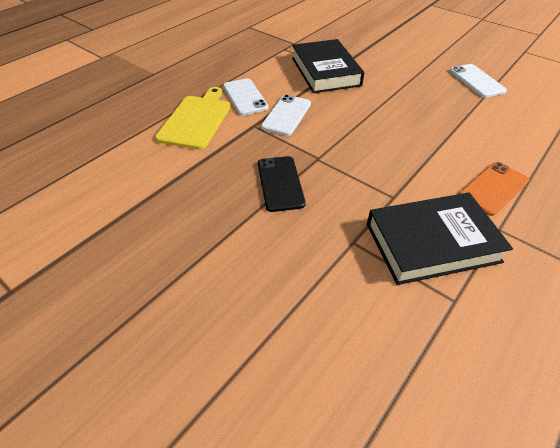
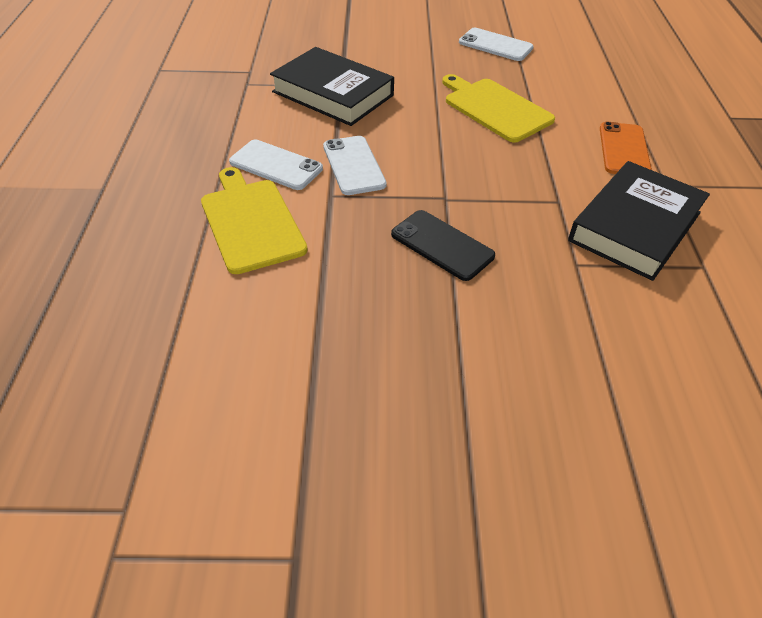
camera: 40 degrees left, 0 degrees up
none -> yellow cutting board [442,74,555,142]

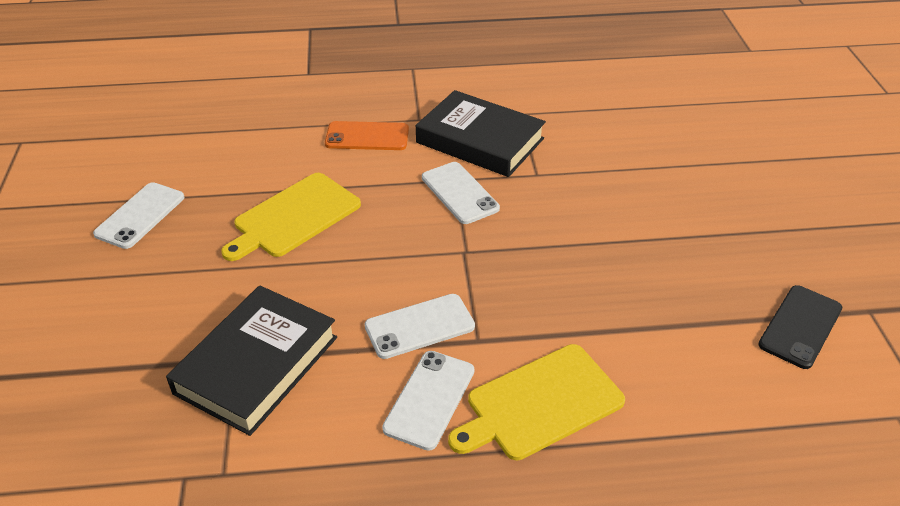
camera: 95 degrees left, 5 degrees down
black phone [391,210,495,281] -> black phone moved to [758,285,842,369]
none -> white phone [422,162,500,224]

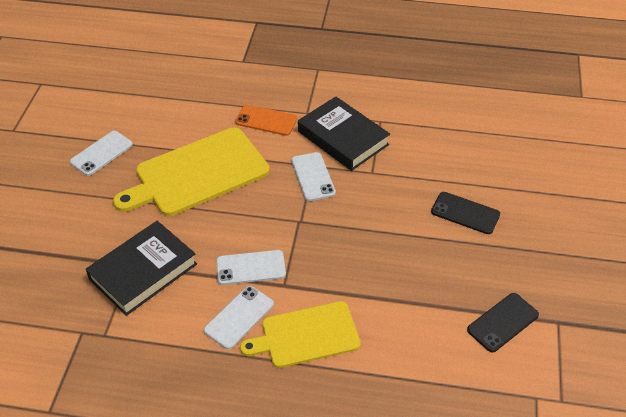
camera: 15 degrees right, 5 degrees up
yellow cutting board [221,173,361,261] -> yellow cutting board [113,127,270,216], size x1.55
none -> black phone [431,192,500,234]

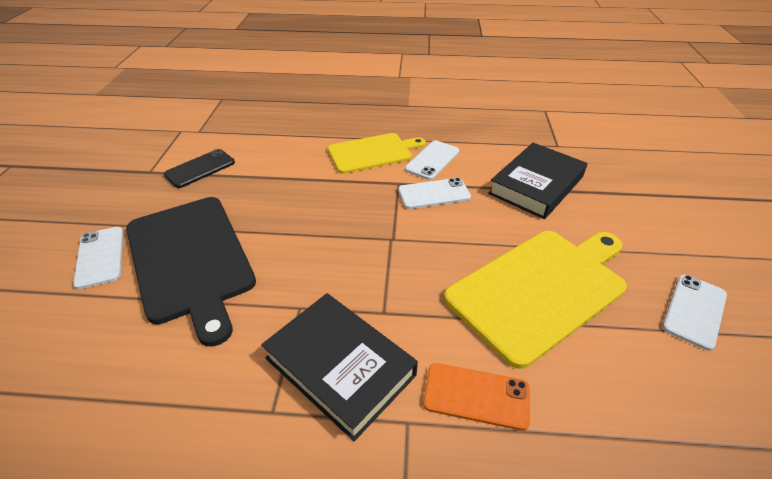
camera: 175 degrees right, 5 degrees down
white phone [291,152,336,201] -> white phone moved to [73,227,123,289]
black phone [431,192,500,234] -> black cutting board [126,197,256,347]

